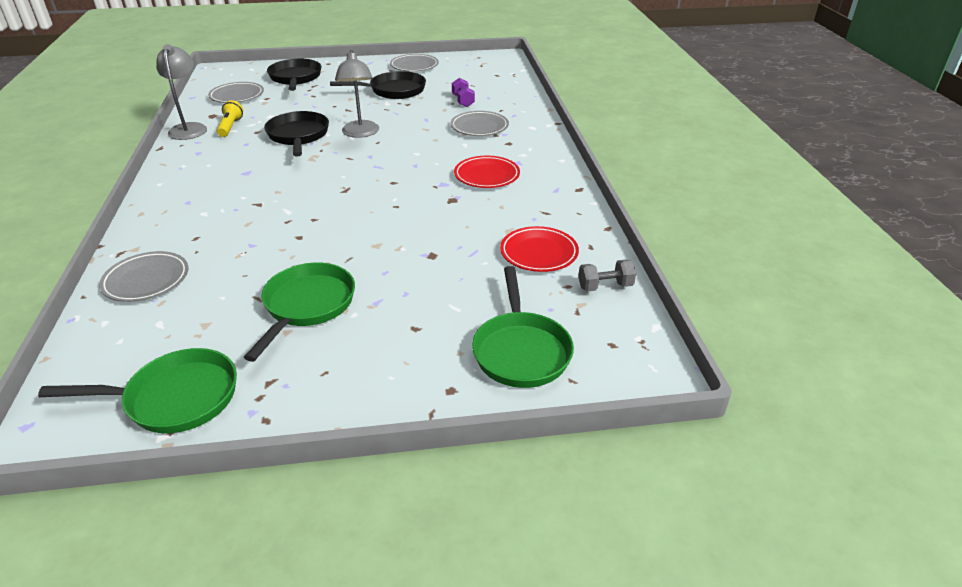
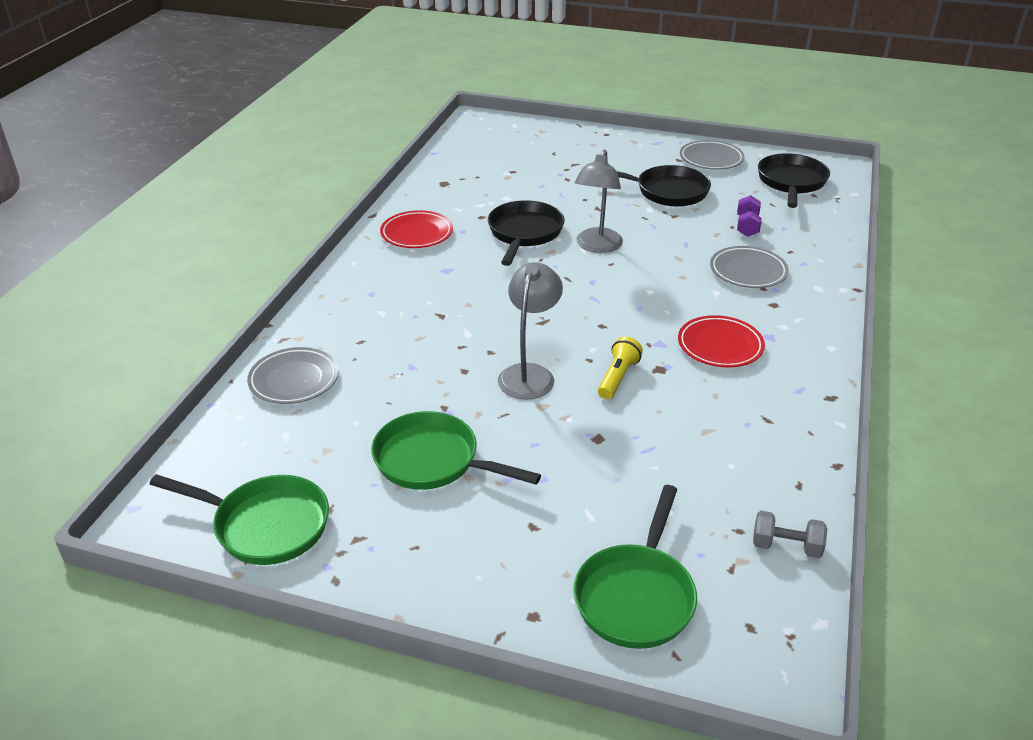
camera: 25 degrees right, 0 degrees up
grey lamp [156,44,207,140] -> grey lamp moved to [498,262,563,400]
grey plate [208,82,264,103] -> none
yellow flashlight [217,100,243,137] -> yellow flashlight moved to [598,337,643,399]
green pan [244,262,355,362] -> green pan turned 105 degrees counterclockwise [371,411,541,490]
black pan [267,59,322,91] -> black pan moved to [758,153,830,208]
red plate [500,226,579,272] -> red plate moved to [380,210,453,248]

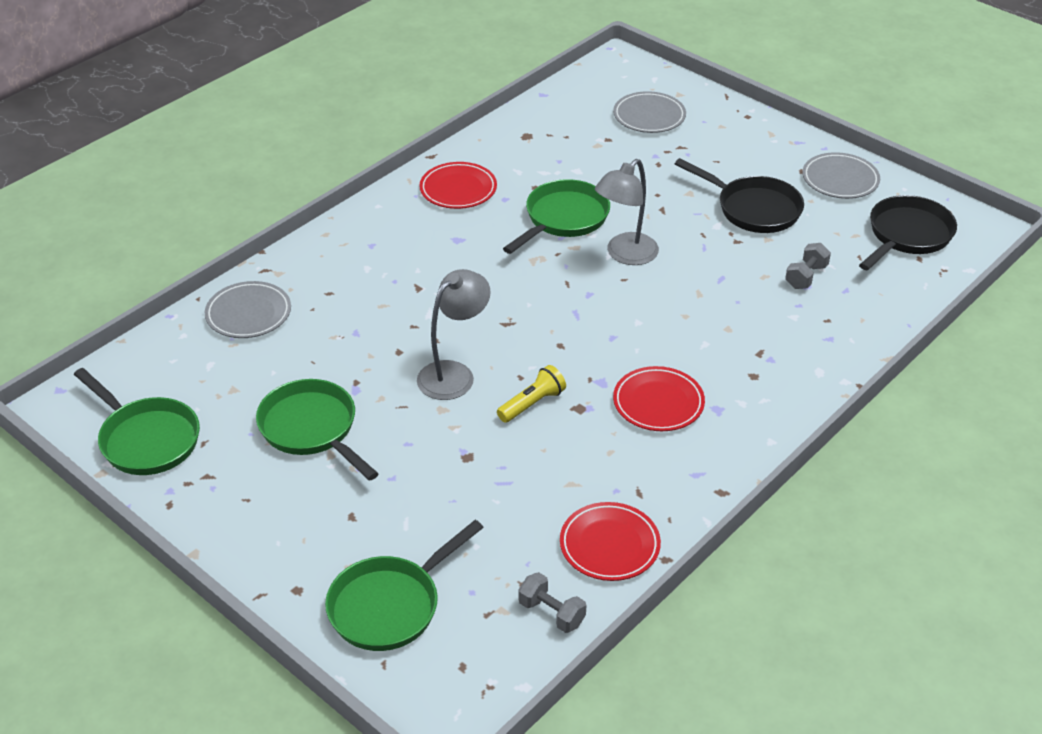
camera: 25 degrees right, 5 degrees up
black pan [488,200,565,266] -> green pan [503,179,610,254]
grey plate [710,246,789,288] -> grey plate moved to [613,91,686,133]
purple dumbbell [737,195,762,237] -> grey dumbbell [785,243,831,289]
none -> red plate [560,502,661,581]

